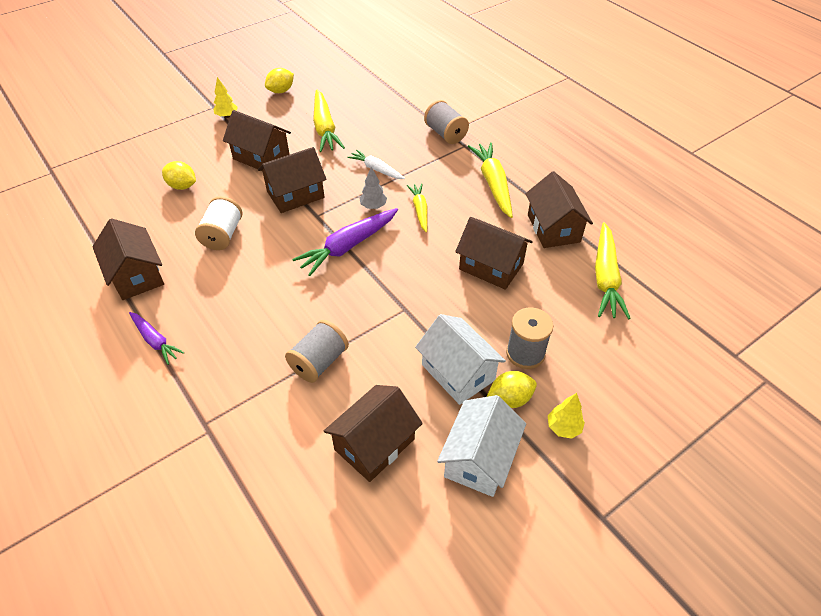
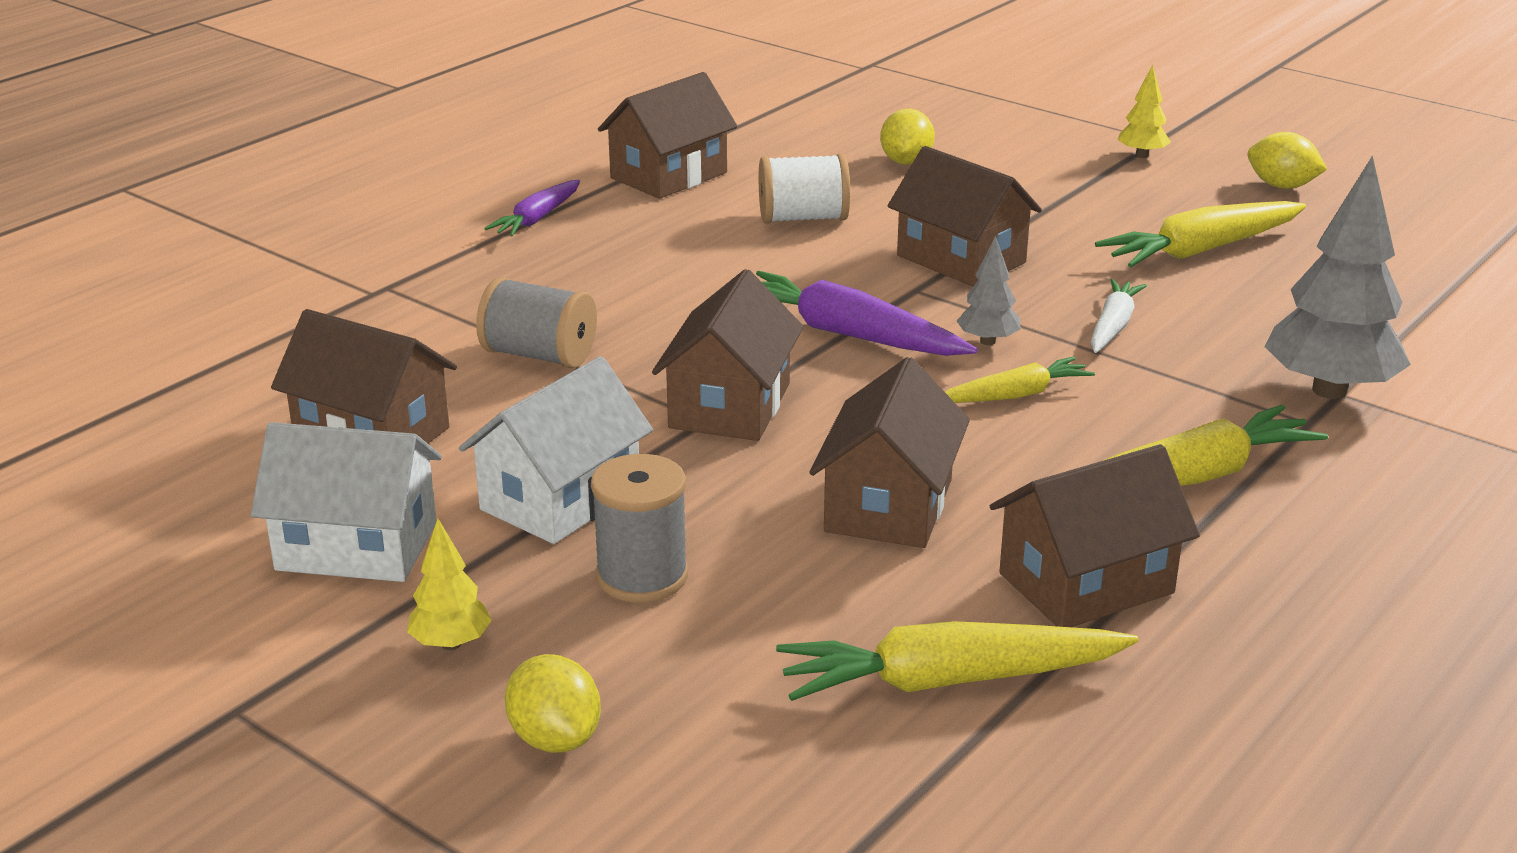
camera: 75 degrees right, 20 degrees down
brown house [223,110,291,171] -> brown house moved to [652,269,804,441]
grey spool [424,100,469,144] -> grey tree [1265,155,1411,399]
yellow lemon [487,371,537,408] -> yellow lemon moved to [505,654,601,753]

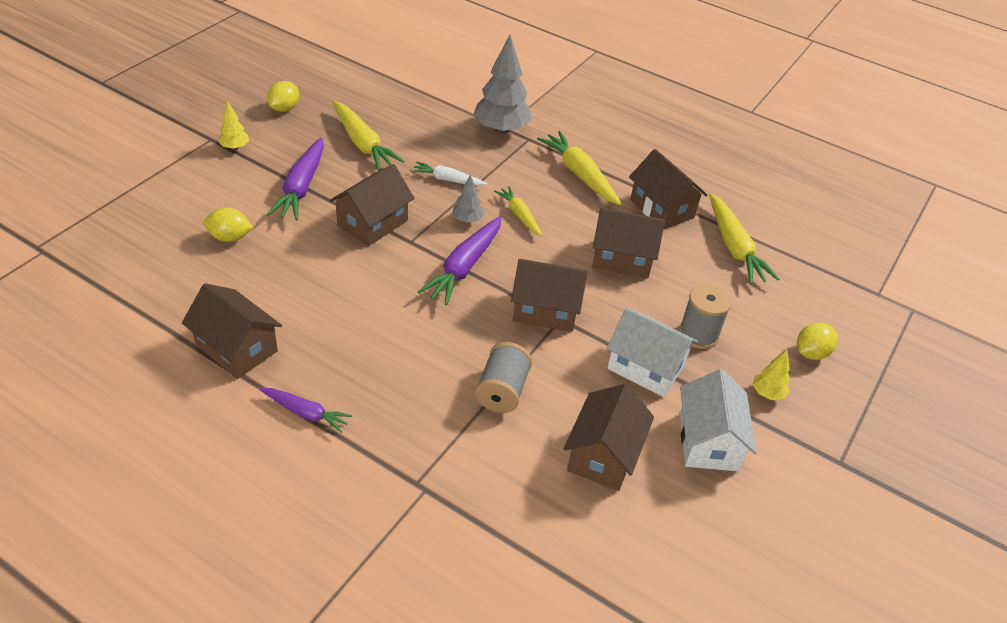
camera: 100 degrees left, 15 degrees up
white spool [759,153,850,224] -> none
none -> purple carrot [266,137,324,220]

